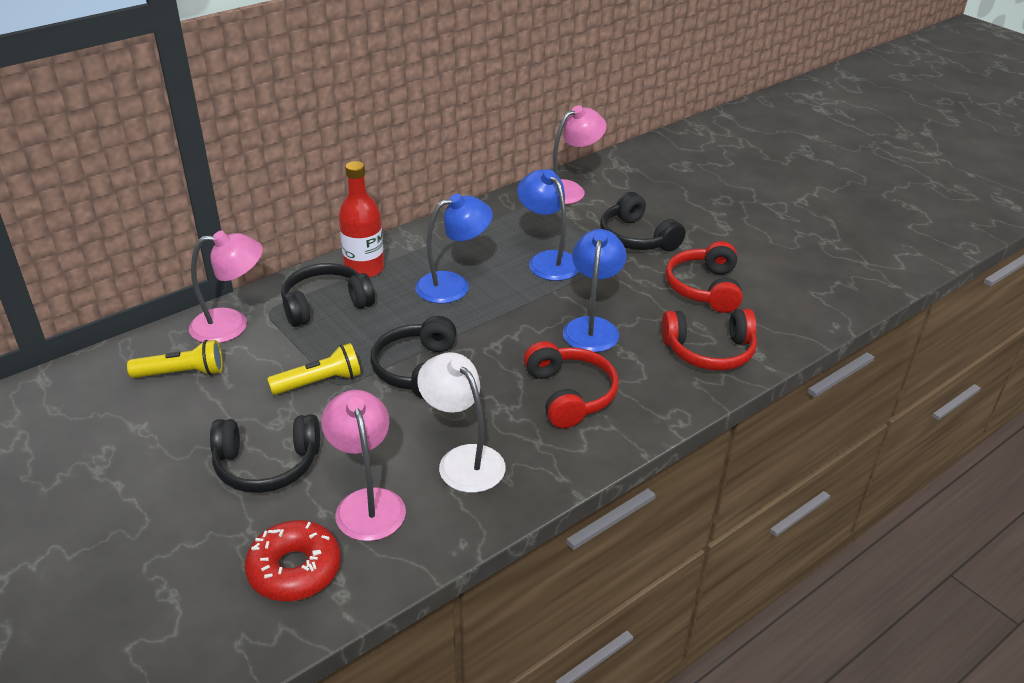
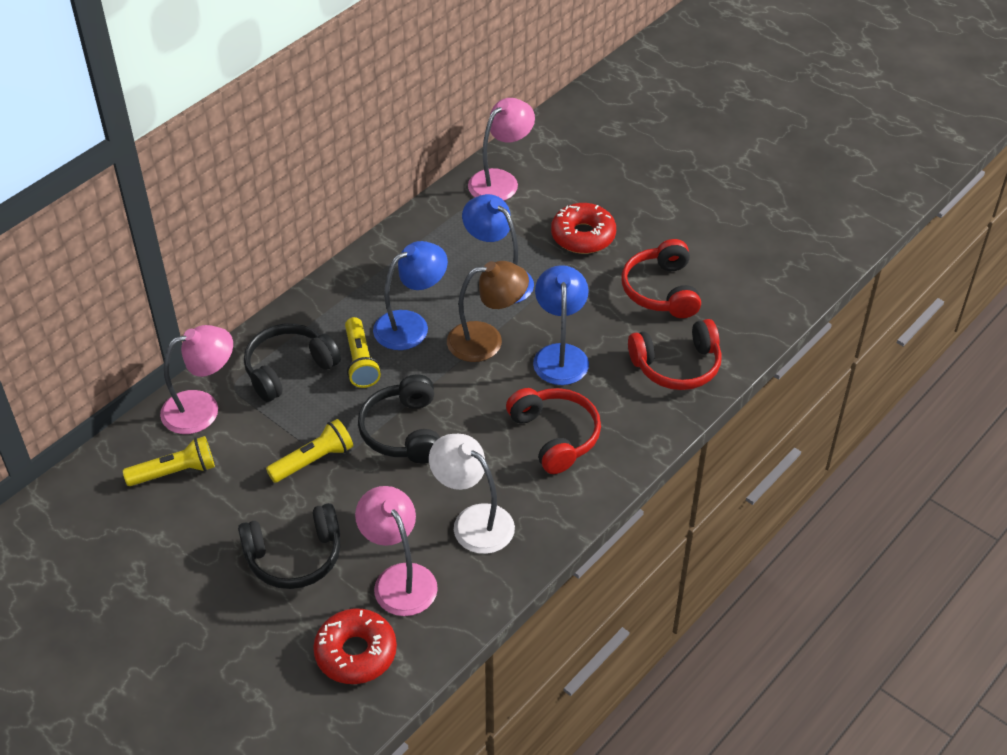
camera: 10 degrees left, 10 degrees up
red bottle [339,161,384,278] -> none
black headphones [600,192,685,251] -> red donut [551,203,616,254]
none -> yellow flashlight [345,317,381,388]
none -> brown lamp [447,261,529,362]

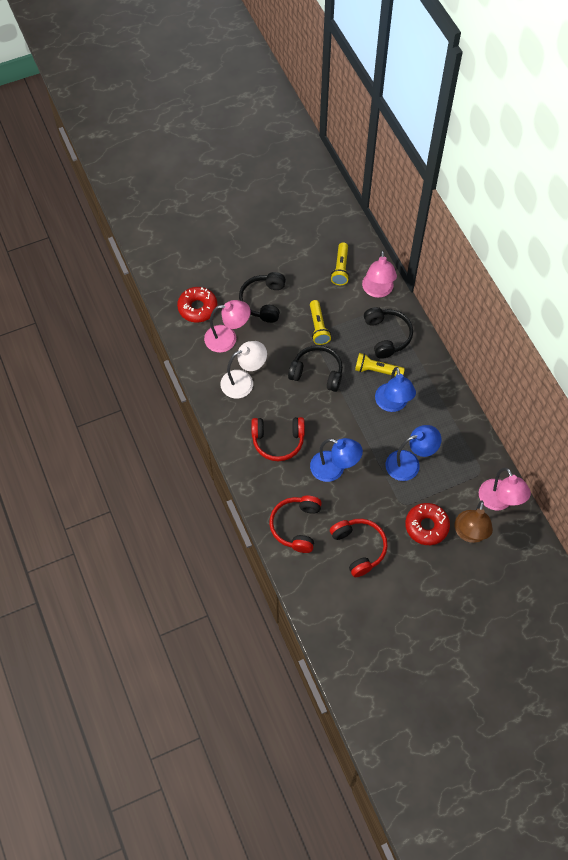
camera: 115 degrees right, 15 degrees up
brown lamp [447,261,529,362] -> brown lamp moved to [454,500,493,543]
red headphones [622,239,701,318] -> red headphones turned 45 degrees clockwise [330,519,388,577]

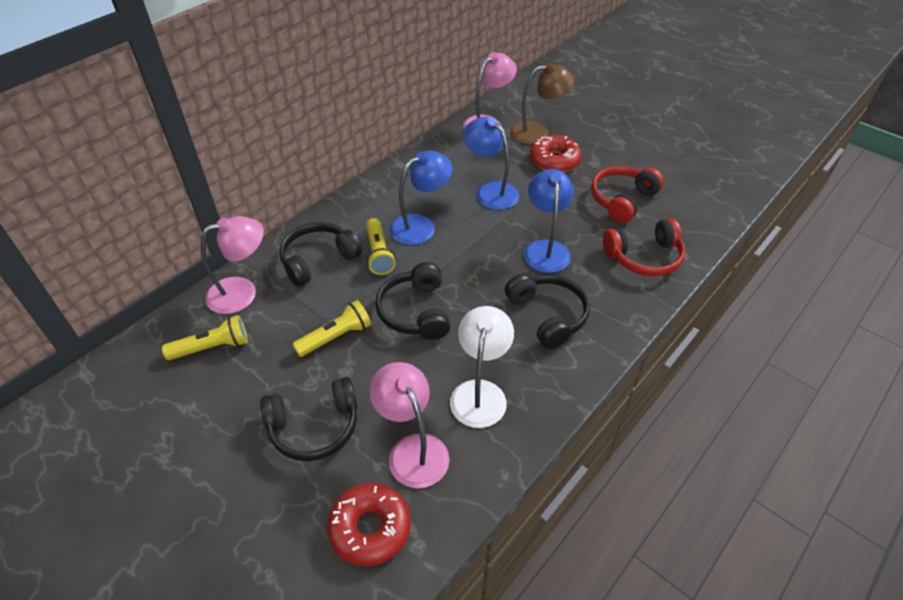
camera: 115 degrees left, 15 degrees down
white lamp [221,341,267,399] -> white lamp turned 60 degrees clockwise [450,306,514,428]
red headphones [251,417,305,461] -> black headphones [505,274,590,349]

